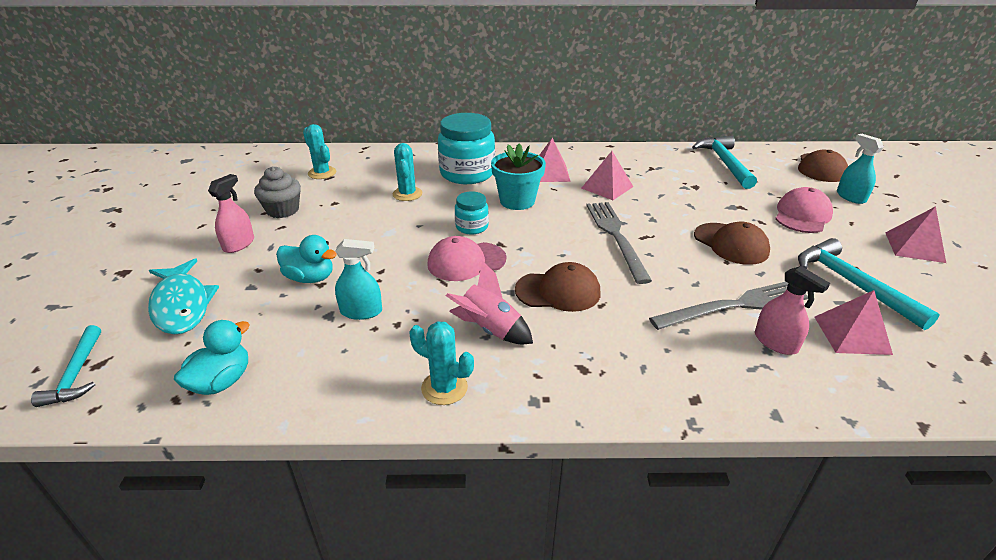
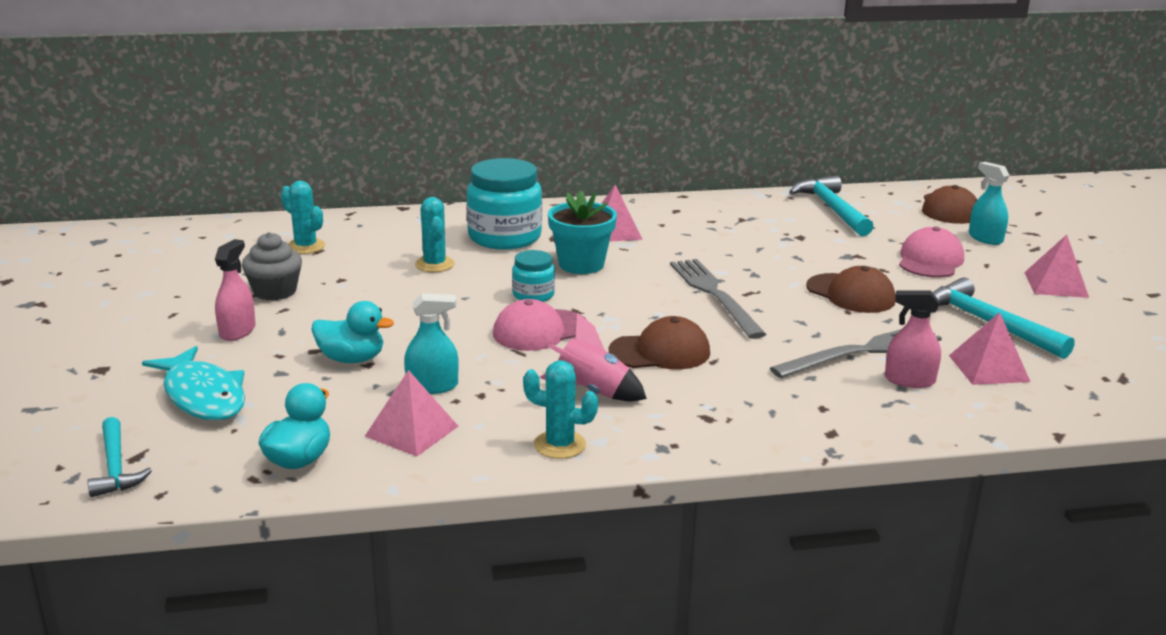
camera: 10 degrees left, 10 degrees down
pink pyramid [581,151,633,200] -> pink pyramid moved to [365,370,459,457]
pink spray bottle [755,266,830,355] -> pink spray bottle turned 150 degrees clockwise [885,290,941,388]

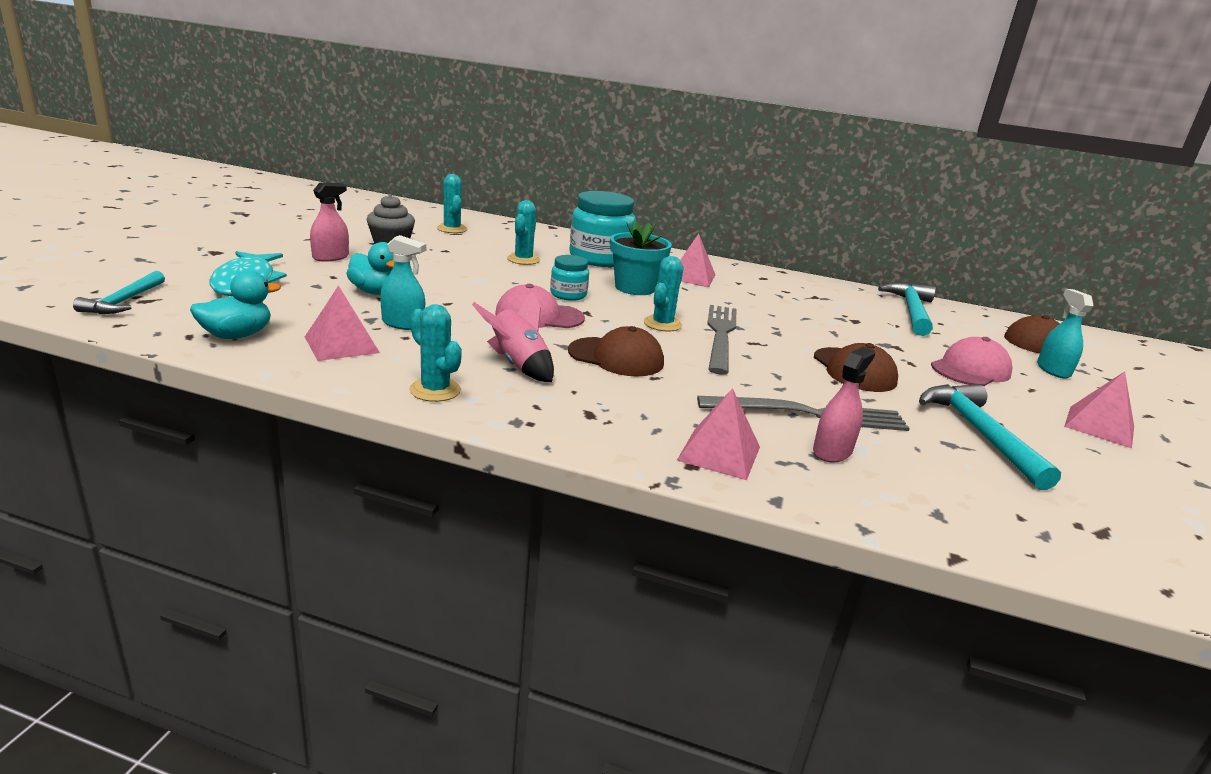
camera: 25 degrees right, 0 degrees up
pink spray bottle [885,290,941,388] -> pink spray bottle turned 90 degrees clockwise [813,347,875,463]
pink pyramid [949,312,1030,385] -> pink pyramid moved to [677,388,760,480]
none -> turquoise cactus [644,256,684,331]

